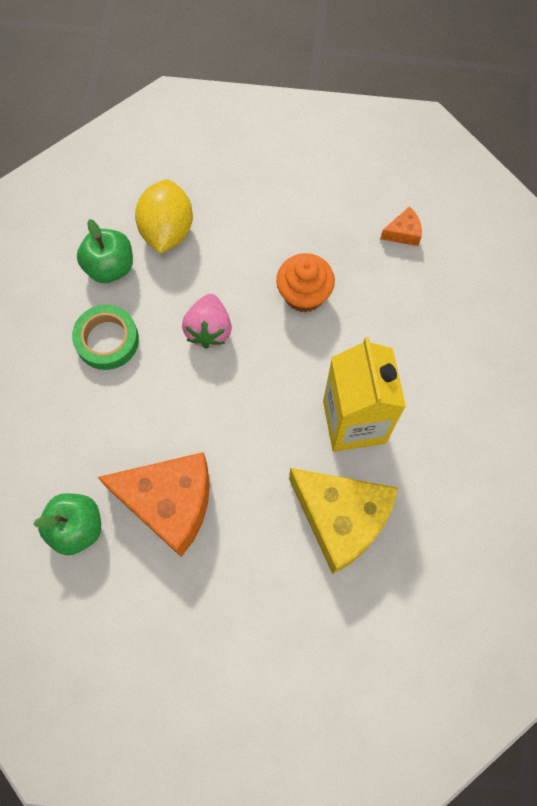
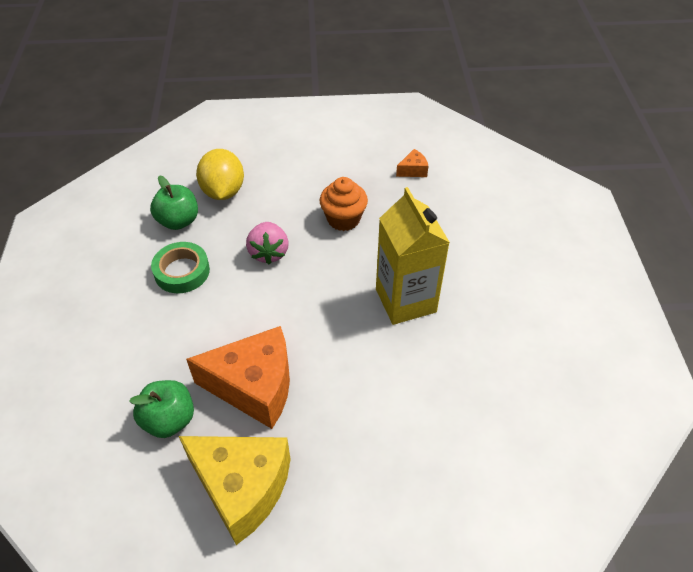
camera: 10 degrees left, 20 degrees down
yellow cheese [289,468,398,574] -> yellow cheese moved to [179,436,291,545]

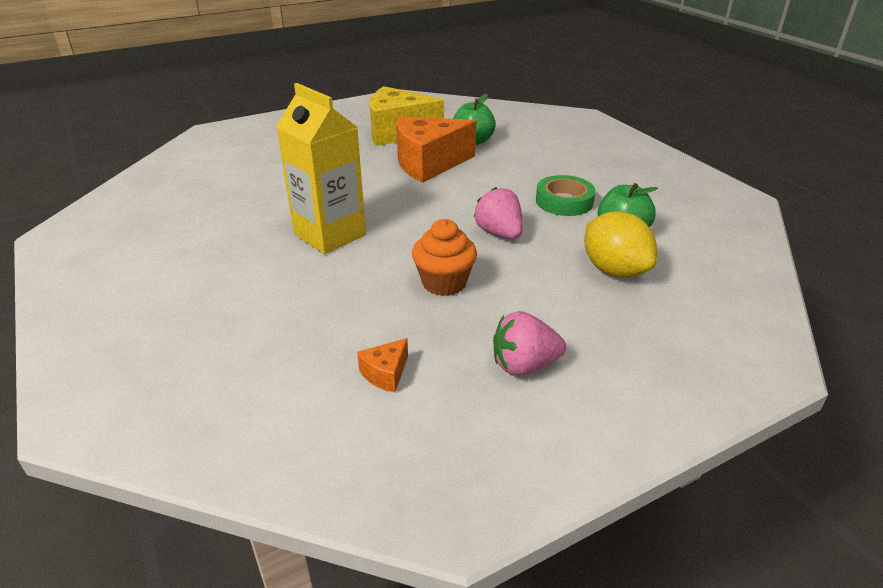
camera: 155 degrees right, 15 degrees down
none -> pink strawberry [493,311,566,376]

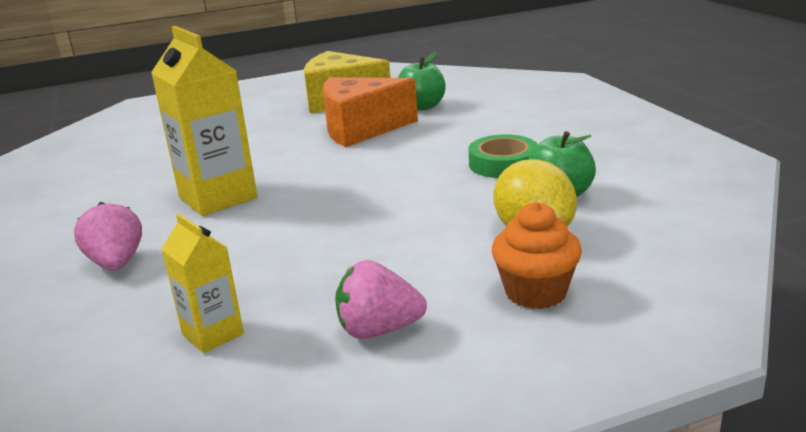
camera: 10 degrees right, 10 degrees down
orange cheese [357,338,408,392] -> yellow carton [161,214,244,353]
orange cupcake [412,219,477,296] -> orange cupcake moved to [492,202,582,309]
pink strawberry [474,187,523,239] -> pink strawberry moved to [74,202,142,271]

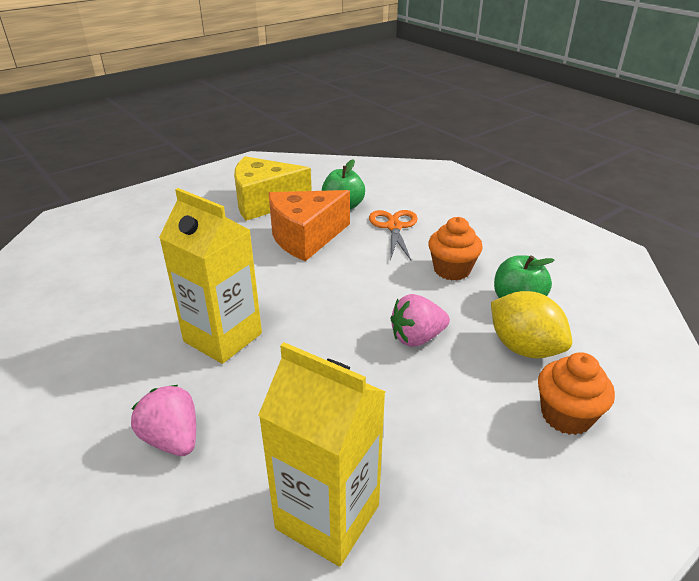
camera: 20 degrees left, 10 degrees up
yellow carton [161,214,244,353] -> yellow carton [258,342,386,567], size x1.81
pink strawberry [335,260,427,339] -> pink strawberry moved to [390,294,450,347]
green tape [468,134,538,178] -> orange cupcake [428,217,483,281]
none -> orange scissors [369,210,418,262]

